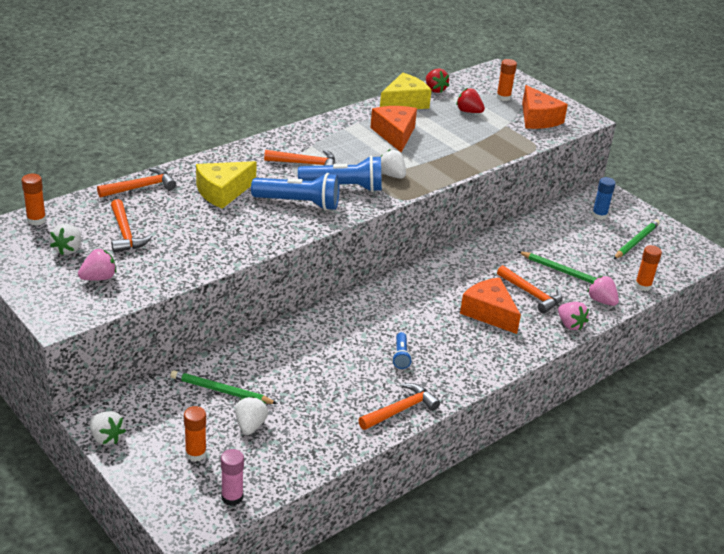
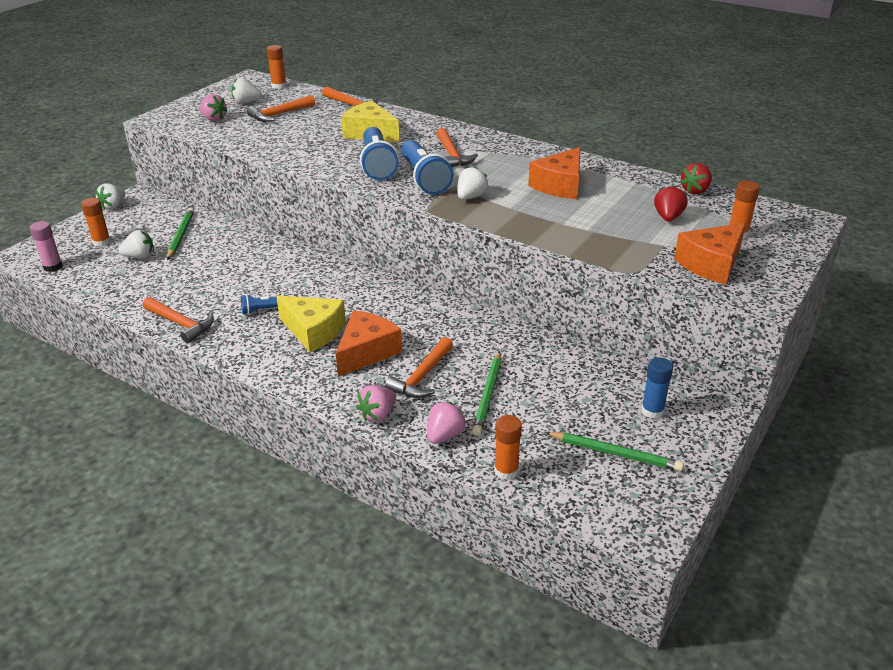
camera: 75 degrees right, 0 degrees up
orange cheese [370,106,417,153] -> orange cheese turned 150 degrees clockwise [528,147,581,199]
yellow cheese [380,73,432,109] -> yellow cheese moved to [276,295,346,352]

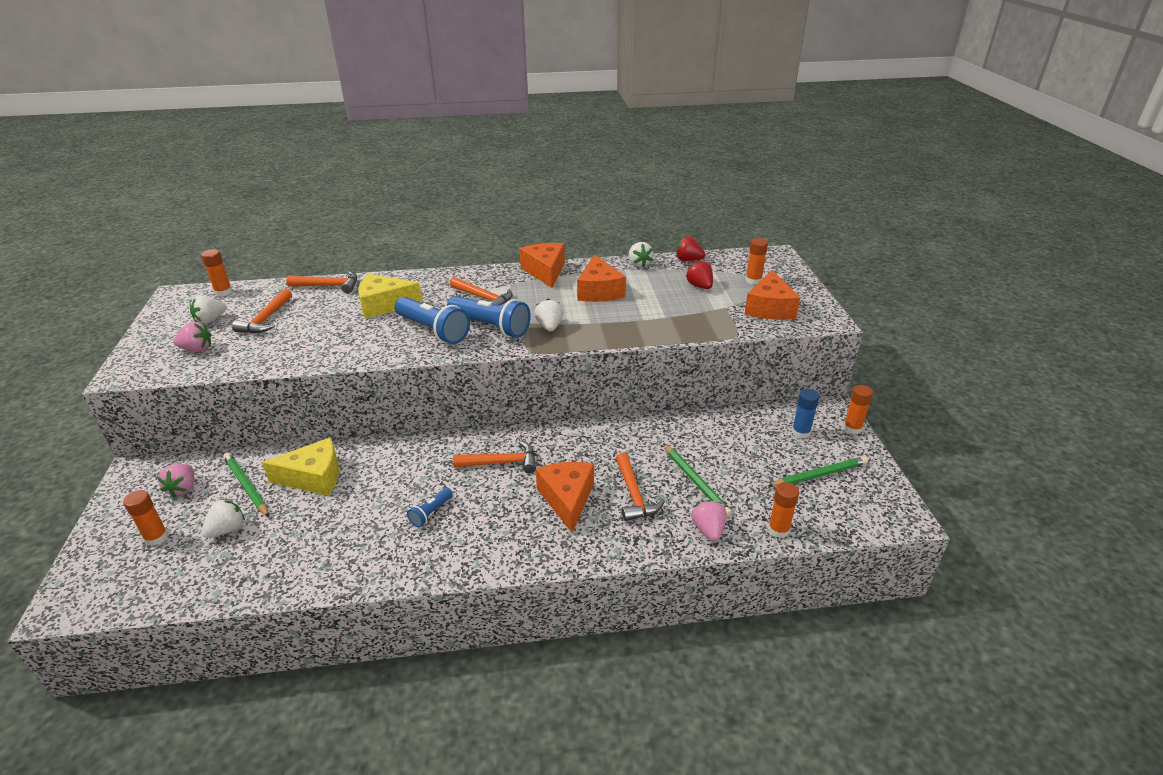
camera: 40 degrees left, 0 degrees up
pink glue stick [30,221,63,272] -> none
white strawberry [95,183,125,210] -> white strawberry moved to [629,242,654,268]
orange hammer [143,297,214,343] -> orange hammer moved to [453,441,536,473]
yellow cheese [276,295,346,352] -> yellow cheese moved to [262,438,339,496]
pink strawberry [356,385,396,422] -> pink strawberry moved to [157,464,194,497]
red strawberry [680,163,712,194] -> red strawberry turned 105 degrees clockwise [676,236,705,261]
none -> orange cheese [520,243,565,288]
none -> orange glue stick [843,385,873,434]

